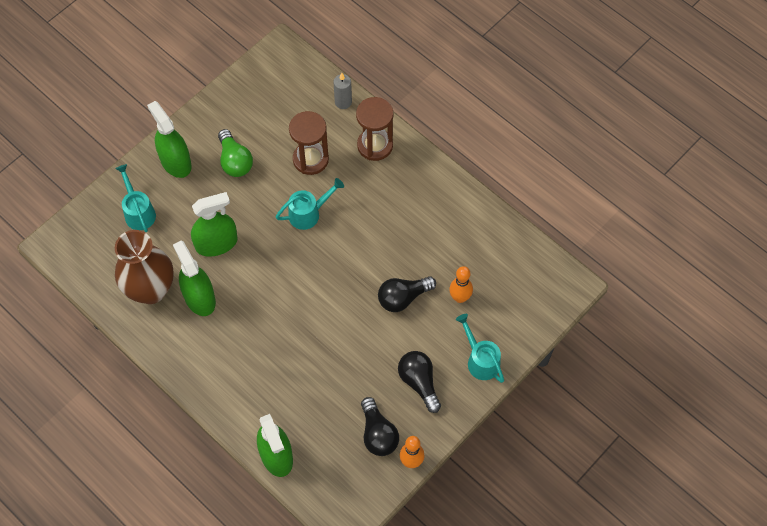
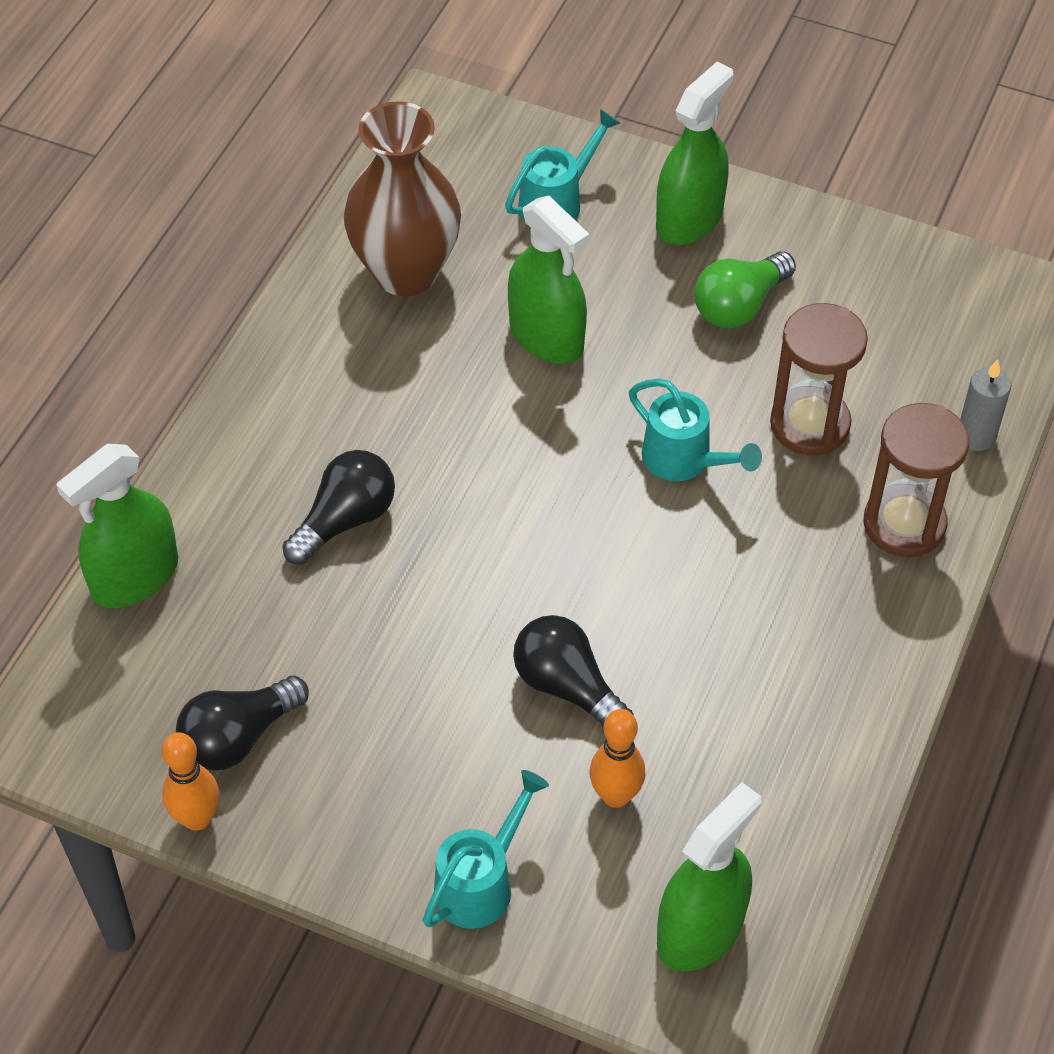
camera: 70 degrees right, 10 degrees down
green spray bottle [173,241,216,316] -> green spray bottle moved to [657,782,761,971]
black light bulb [398,351,441,413] -> black light bulb moved to [282,450,395,565]

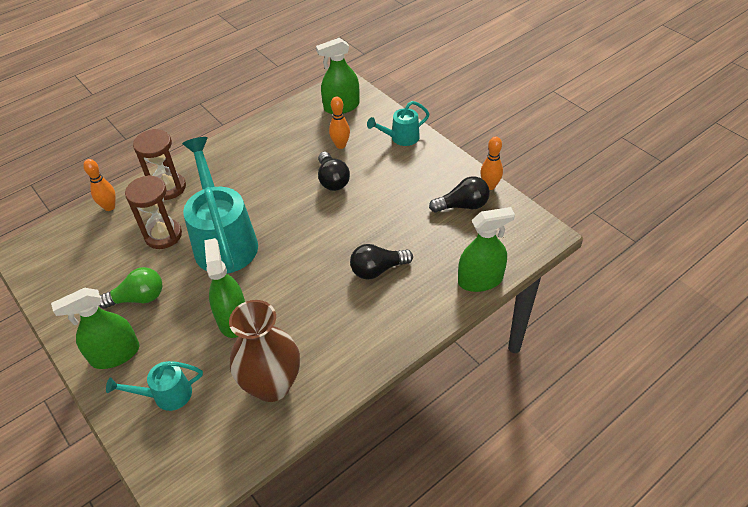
camera: 150 degrees left, 5 degrees down
turquoise watering can [629,379,762,481] -> turquoise watering can [182,137,258,274], size x2.02
grey candle [960,359,1011,451] -> orange bowling pin [83,159,116,211]

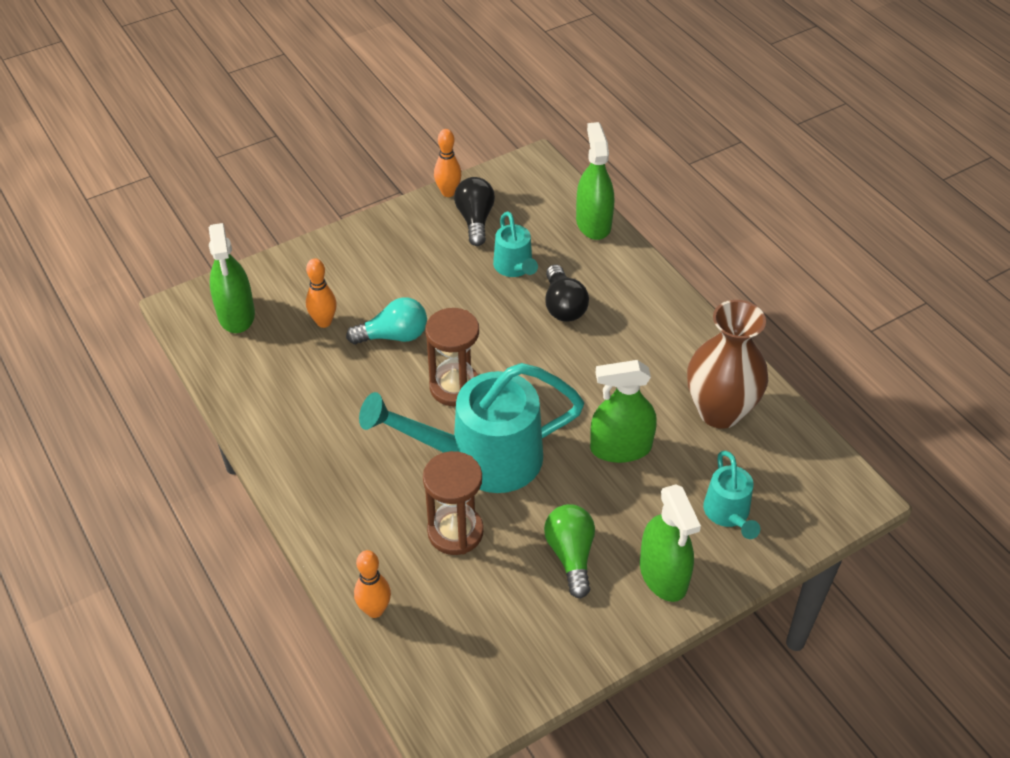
camera: 85 degrees left, 0 degrees up
brown hourglass [133,129,186,200] -> brown hourglass moved to [425,308,479,406]
black light bulb [318,152,350,191] -> turquoise light bulb [346,297,427,344]
turquoise watering can [367,101,430,146] -> turquoise watering can moved to [493,212,538,277]

